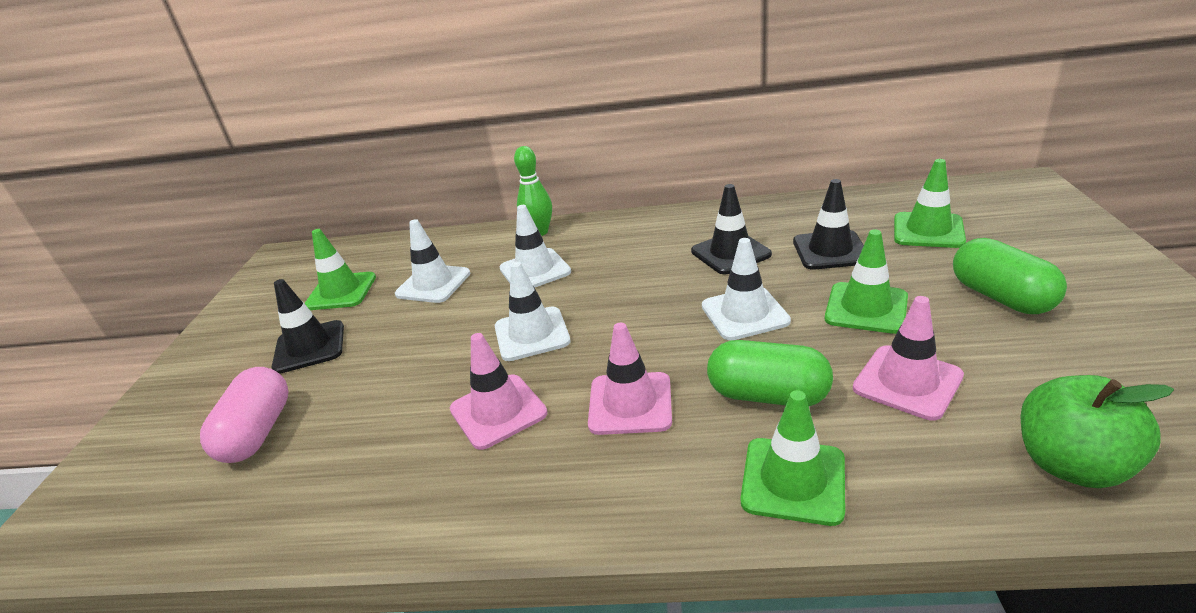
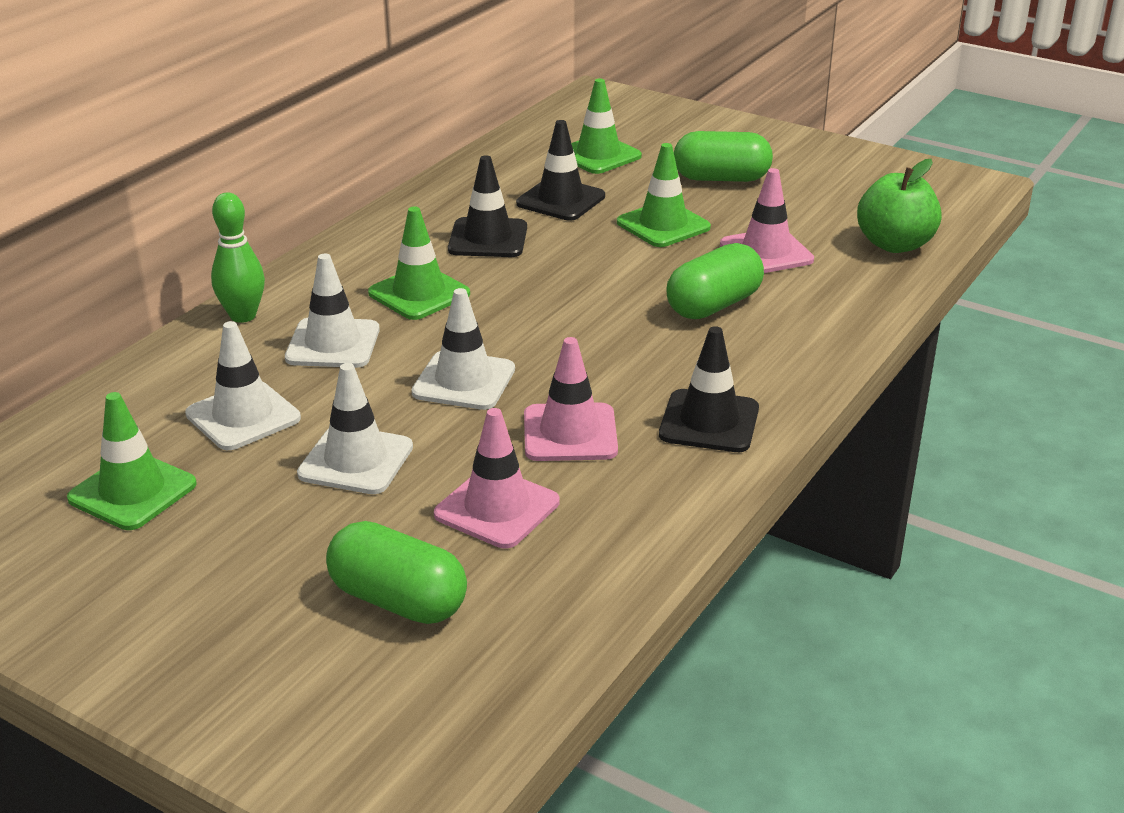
camera: 65 degrees left, 0 degrees up
pink capsule [200,367,288,463] -> green capsule [326,521,467,624]
black traffic cone [272,279,344,374] -> black traffic cone moved to [659,326,759,452]
pink traffic cone [588,323,672,435] -> pink traffic cone moved to [434,408,560,548]
white traffic cone [702,238,791,340] -> white traffic cone moved to [297,363,413,494]
green traffic cone [741,390,845,526] -> green traffic cone moved to [368,207,470,320]

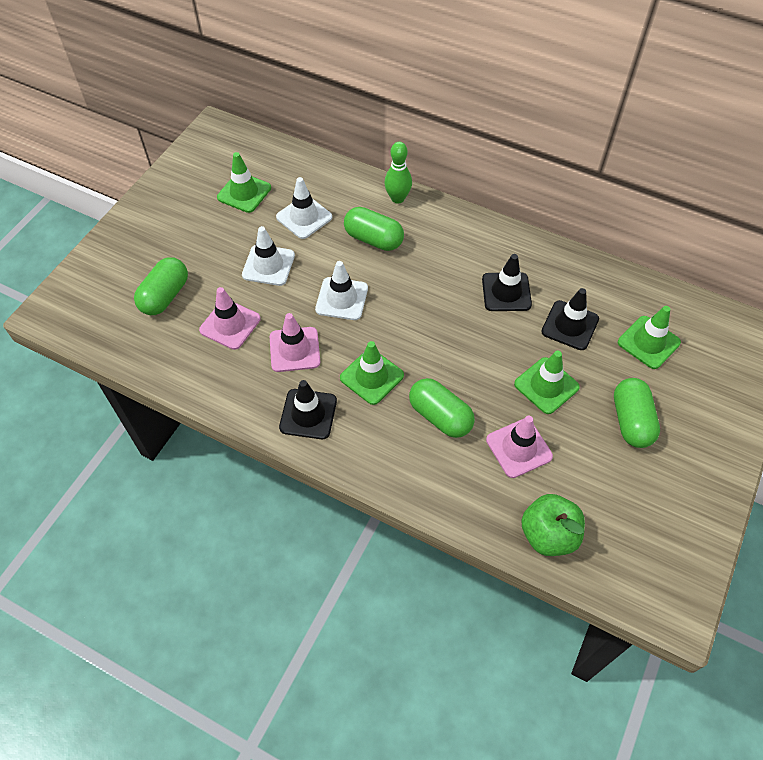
camera: 85 degrees right, 25 degrees up
white traffic cone [285,254,380,368] -> green capsule [344,207,404,251]
green traffic cone [368,207,470,320] -> green traffic cone moved to [340,341,404,405]

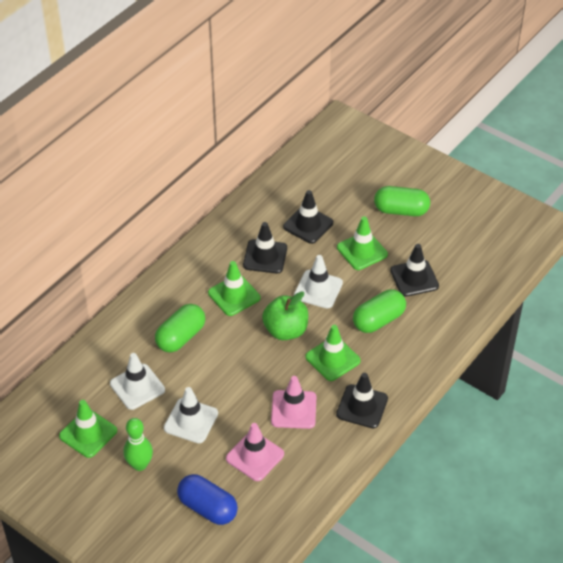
camera: 80 degrees left, 10 degrees down
green capsule [134,257,188,315] -> blue capsule [177,474,238,525]
white traffic cone [315,261,368,320] -> white traffic cone moved to [294,255,343,309]
green bowling pin [384,142,412,204] -> green bowling pin moved to [123,418,153,471]
pink traffic cone [486,416,553,478] -> black traffic cone [390,244,439,297]
green apple [521,494,585,556] -> green apple moved to [262,291,308,340]
green traffic cone [618,306,681,369] -> green traffic cone moved to [208,261,260,316]

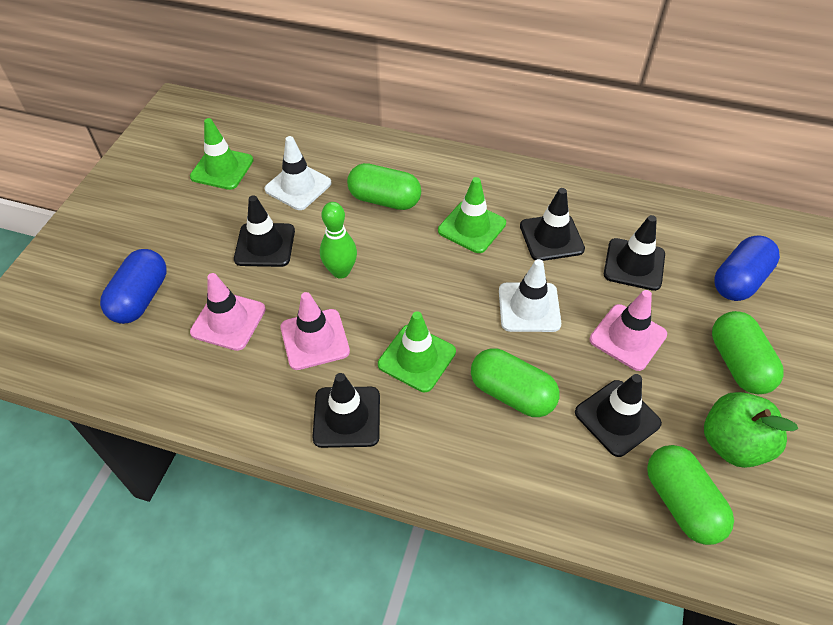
camera: 70 degrees right, 5 degrees up
green bowling pin [123,418,153,471] -> green bowling pin moved to [320,202,357,279]
white traffic cone [164,387,218,443] -> black traffic cone [234,195,295,267]
green apple [262,291,308,340] -> green apple moved to [704,392,798,468]
green traffic cone [337,216,388,270] -> pink traffic cone [590,290,667,371]
none -> green capsule [647,445,734,545]
none -> blue capsule [714,235,780,301]

